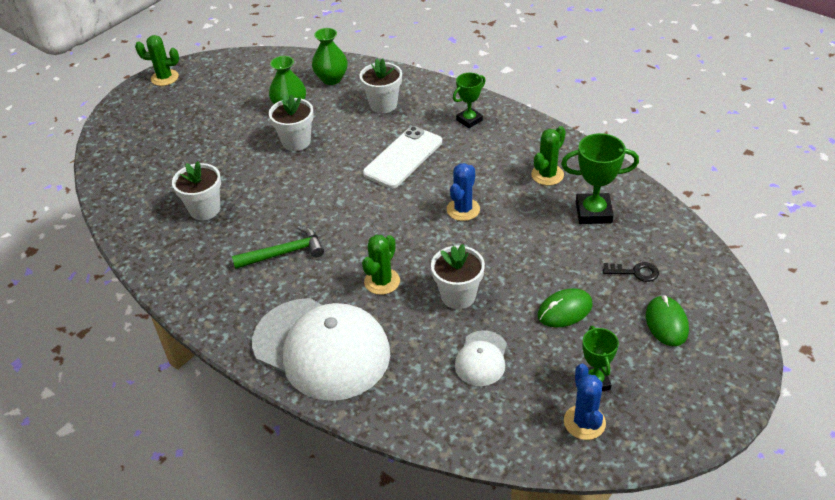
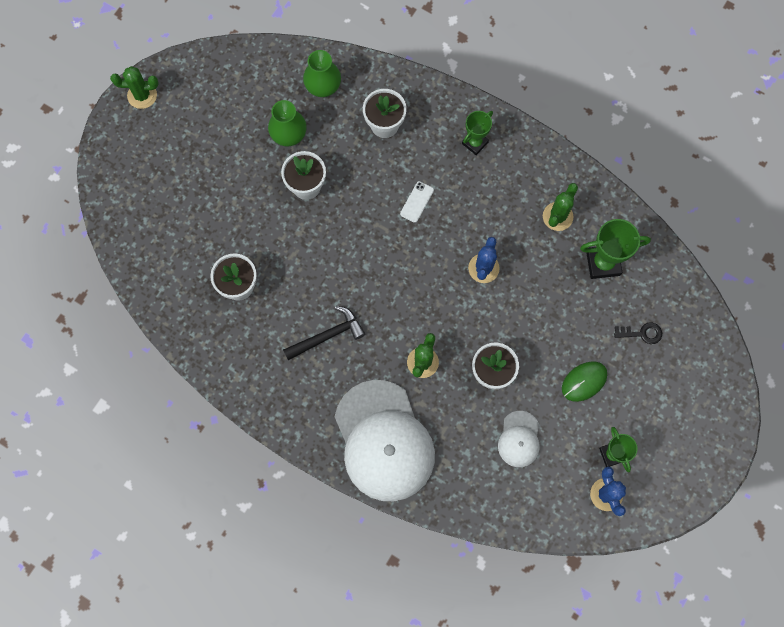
camera: 10 degrees left, 30 degrees up
green hammer [232,226,324,269] -> black hammer [283,306,365,360]
white cap [252,298,390,401] -> white cap turned 45 degrees clockwise [335,380,435,501]
white phone [363,126,442,188] -> white phone [400,181,434,223], size x0.48
green mouse [646,295,689,346] -> none

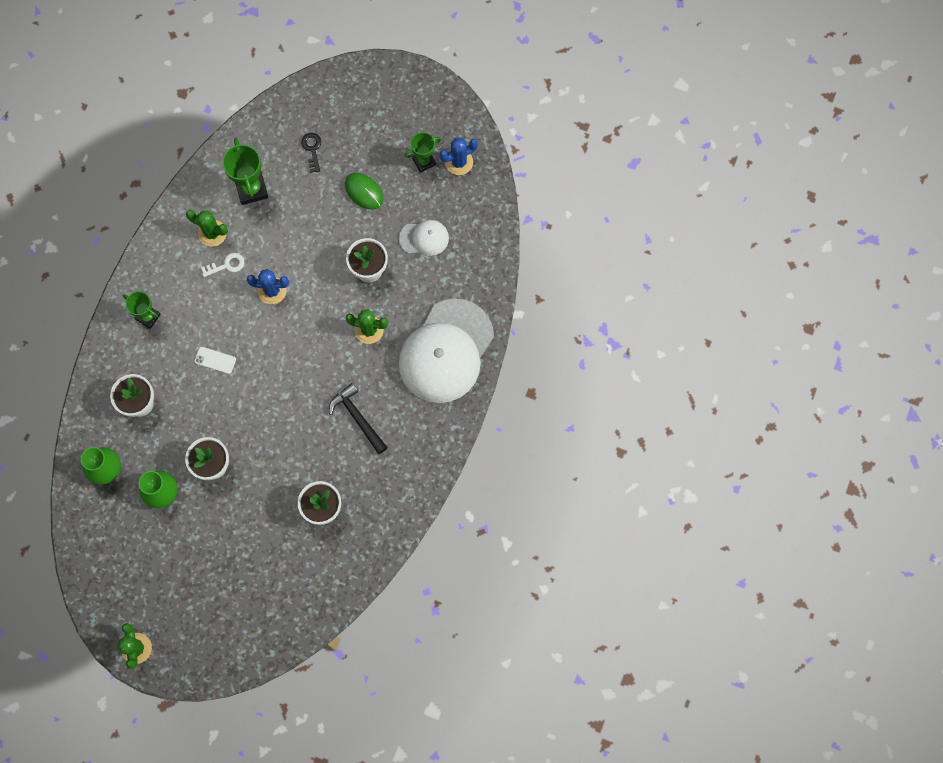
camera: 100 degrees left, 0 degrees up
white cap [335,380,435,501] -> white cap turned 150 degrees clockwise [399,298,494,403]
none -> white key [201,253,244,277]

